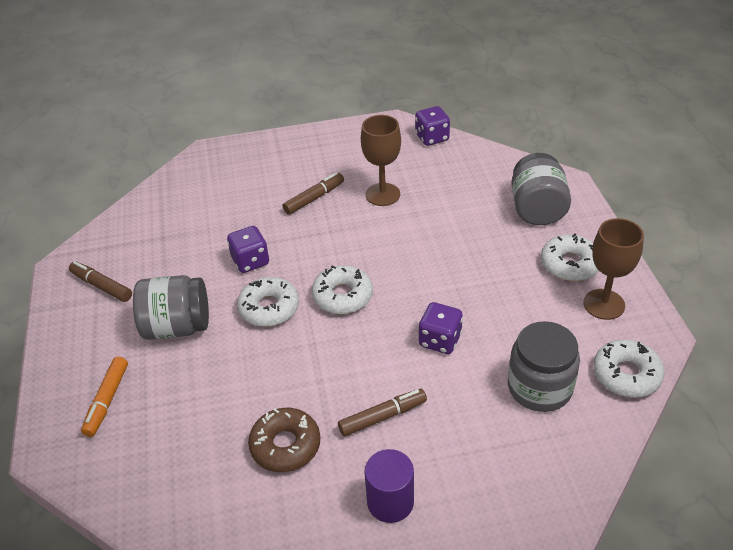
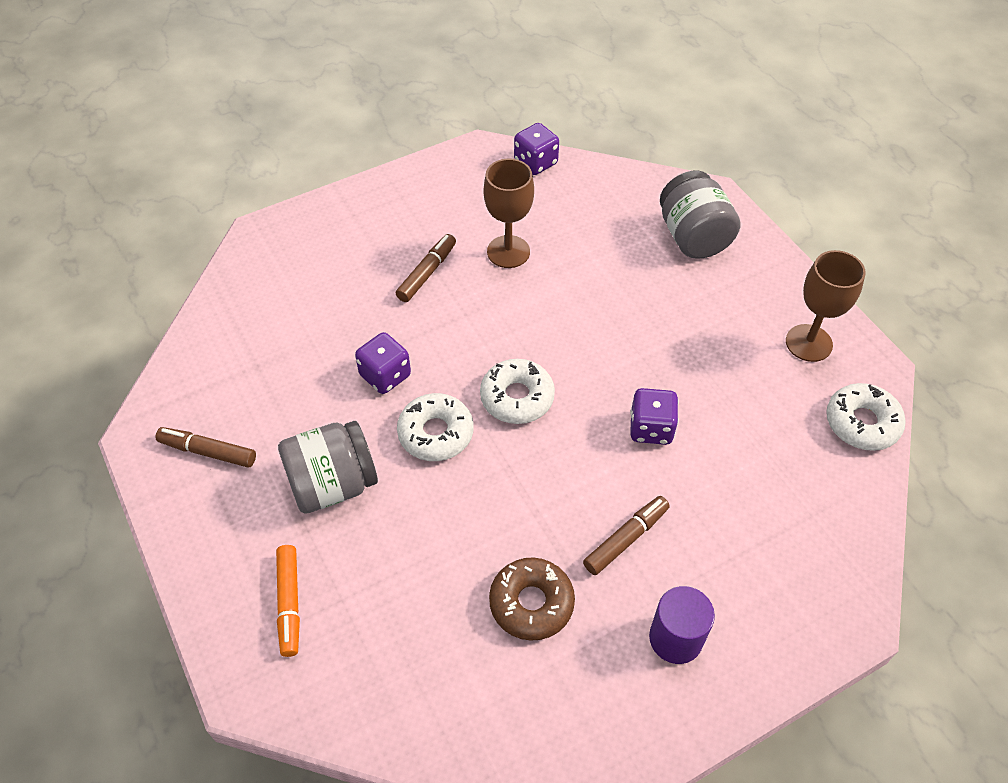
camera: 20 degrees left, 10 degrees up
grey jar [508,321,580,412] -> none
white donut [541,234,599,281] -> none

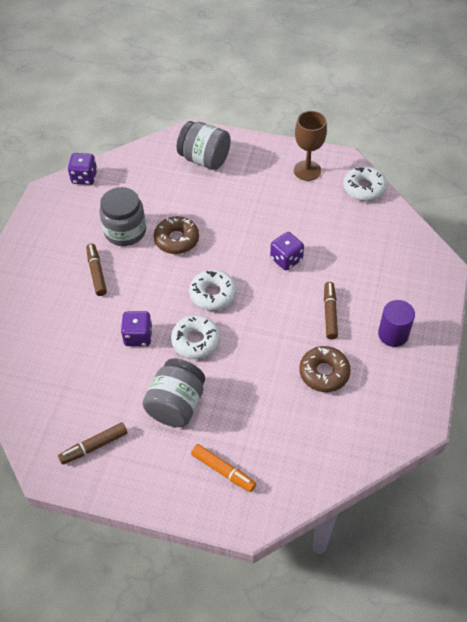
camera: 45 degrees left, 0 degrees up
brown goblet [484,158,534,268] -> grey jar [99,187,146,246]
none -> brown donut [154,216,199,254]

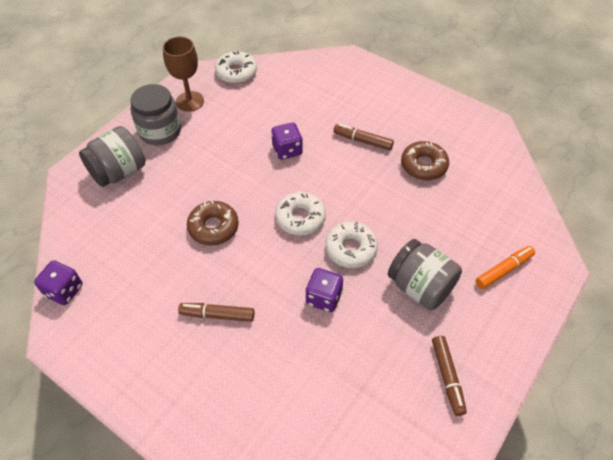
camera: 70 degrees left, 0 degrees up
grey jar [99,187,146,246] -> grey jar moved to [130,84,181,145]
purple cylinder [378,300,415,347] -> none

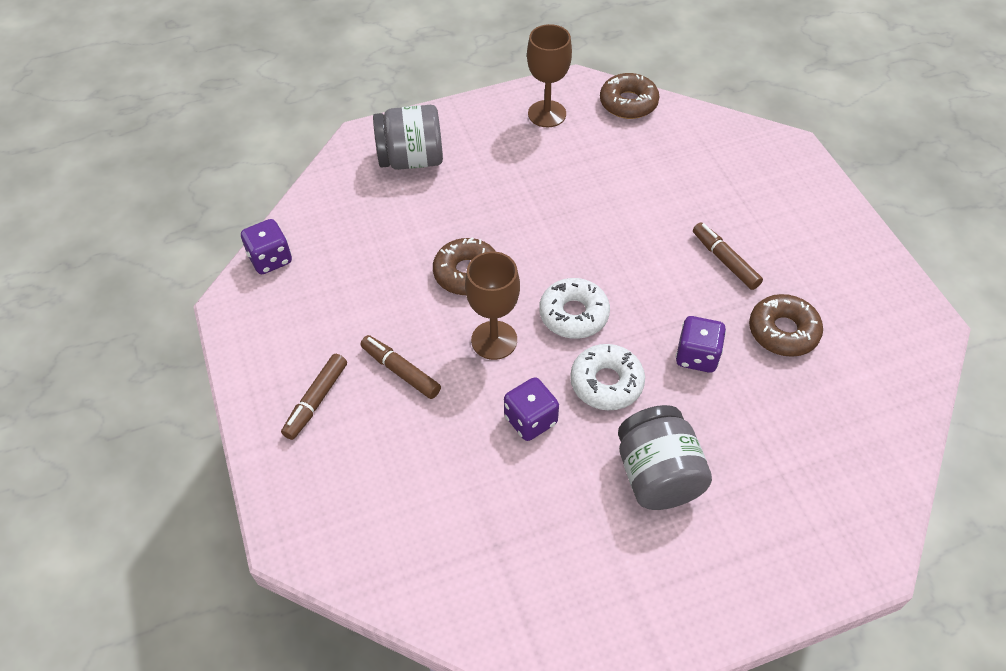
camera: 35 degrees right, 0 degrees up
grey jar [130,84,181,145] -> none
white donut [215,51,257,84] -> brown donut [600,73,659,119]
purple dice [271,122,303,160] -> purple dice moved to [676,316,726,373]
brown marker [432,336,467,416] -> brown marker moved to [281,354,347,440]
orange marker [476,246,535,289] -> none
none -> brown goblet [465,251,520,360]

